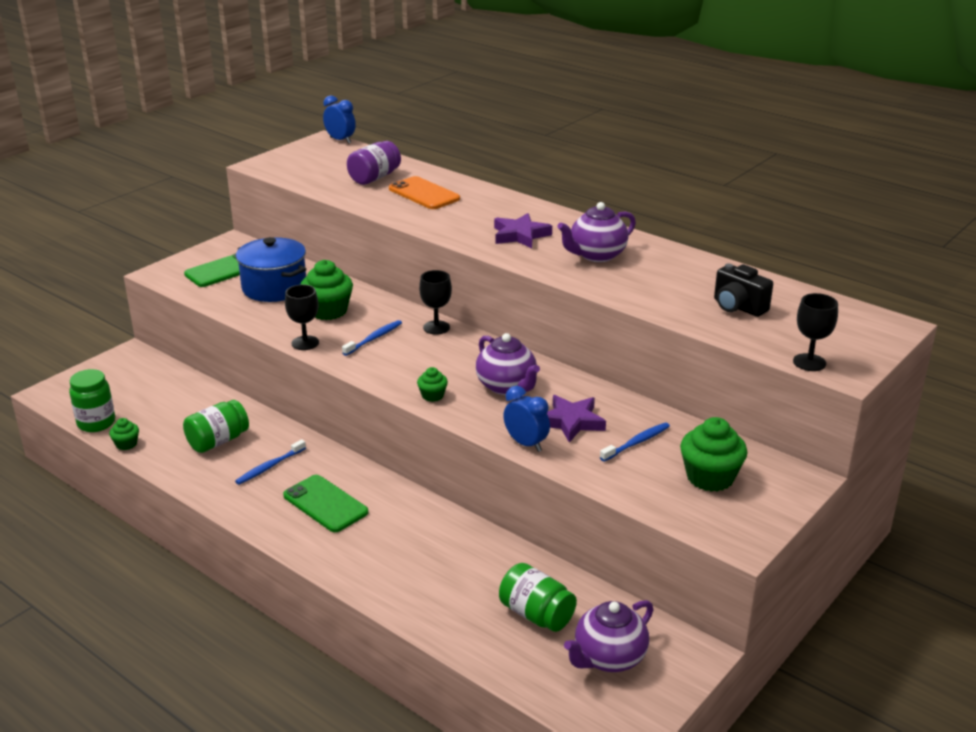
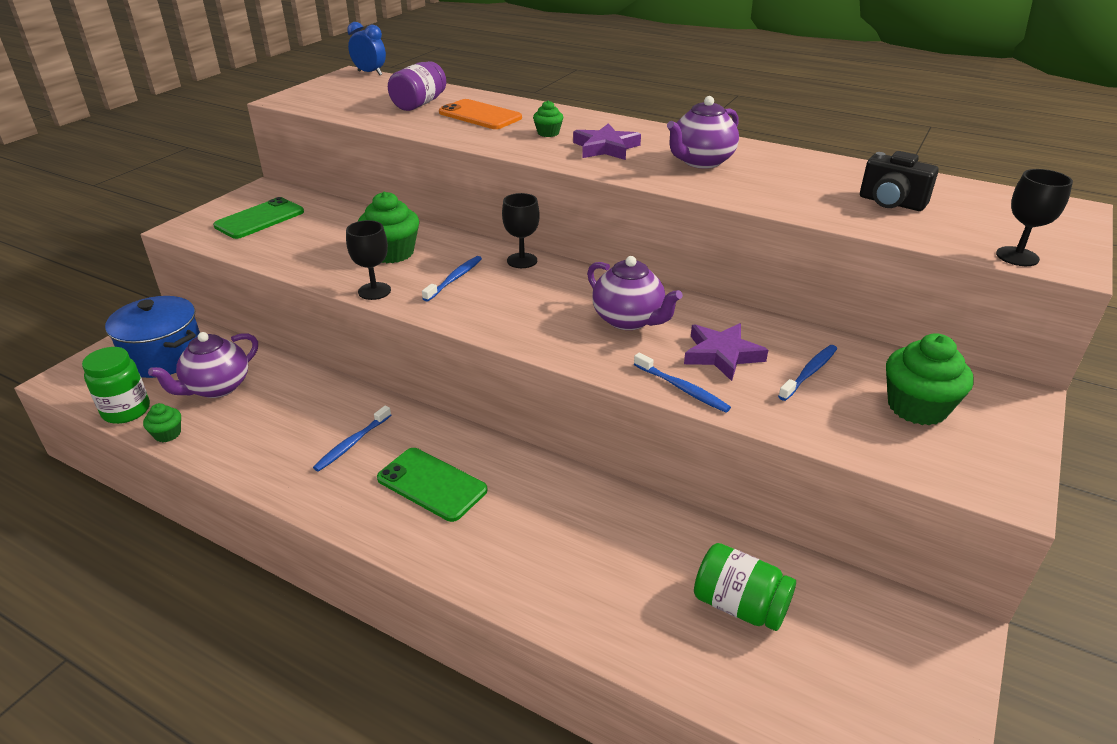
camera: 10 degrees left, 5 degrees up
green jar [183,400,249,453] -> none
blue pot [236,237,306,302] -> blue pot moved to [105,296,200,378]
green cupcake [417,367,448,402] -> green cupcake moved to [533,100,563,137]
blue clock [503,386,550,452] -> blue toothbrush [634,353,731,413]
purple teapot [564,600,653,672] -> purple teapot moved to [148,332,258,398]

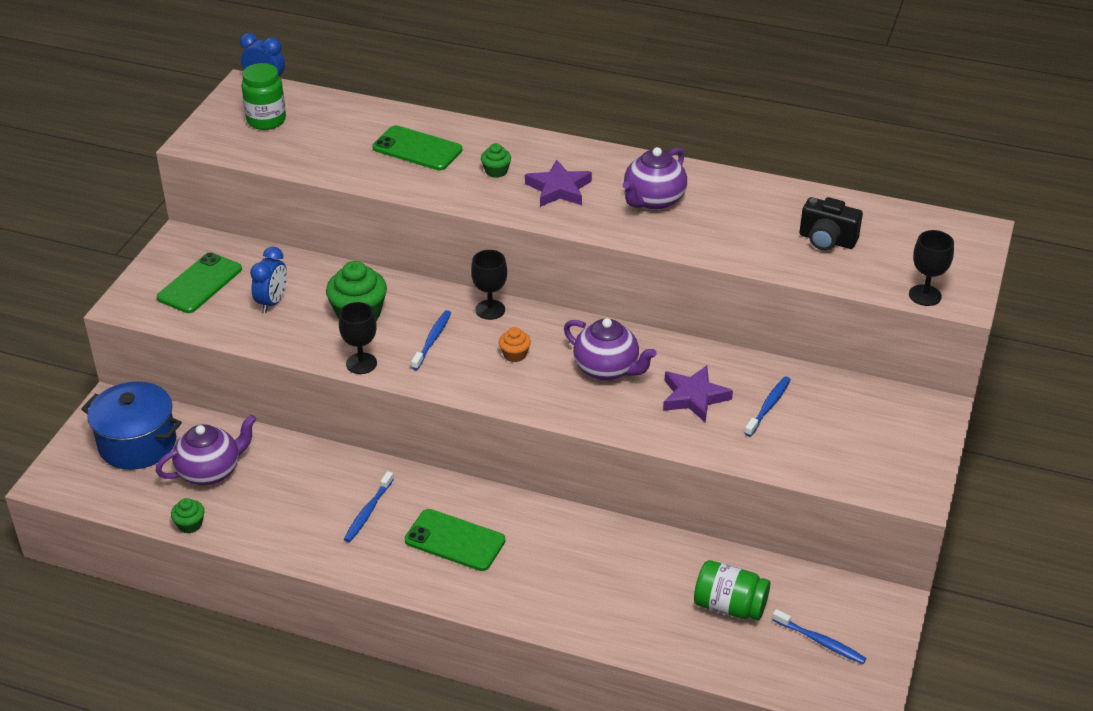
camera: 10 degrees left, 5 degrees up
green jar [82,347,150,424] -> green jar moved to [241,63,286,130]
purple teapot [148,332,258,398] -> purple teapot turned 150 degrees counterclockwise [156,415,256,485]
purple jar [388,61,446,111] -> none
orange phone [439,99,522,129] -> green phone [372,125,462,170]
blue toothbrush [634,353,731,413] -> blue toothbrush moved to [772,609,867,664]
green cupcake [886,333,974,426] -> none
none -> blue clock [250,247,287,313]
none -> orange cupcake [499,327,531,362]

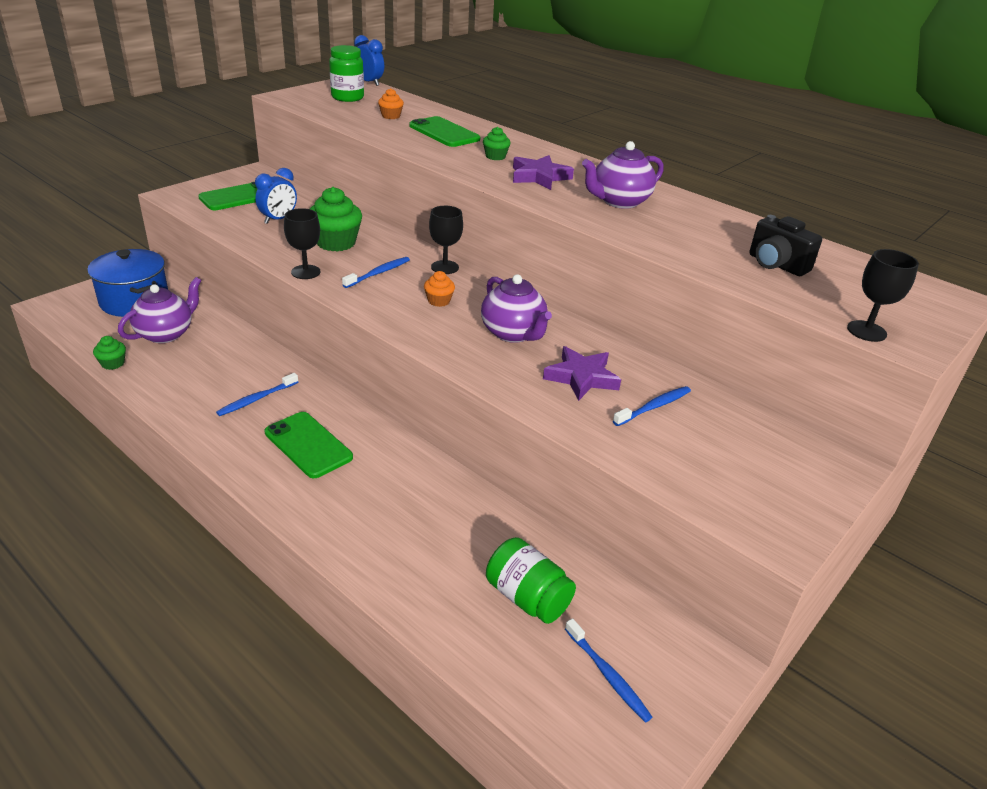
camera: 20 degrees right, 5 degrees down
purple teapot [156,415,256,485] -> purple teapot turned 45 degrees counterclockwise [118,277,202,343]
none -> orange cupcake [378,88,404,119]

